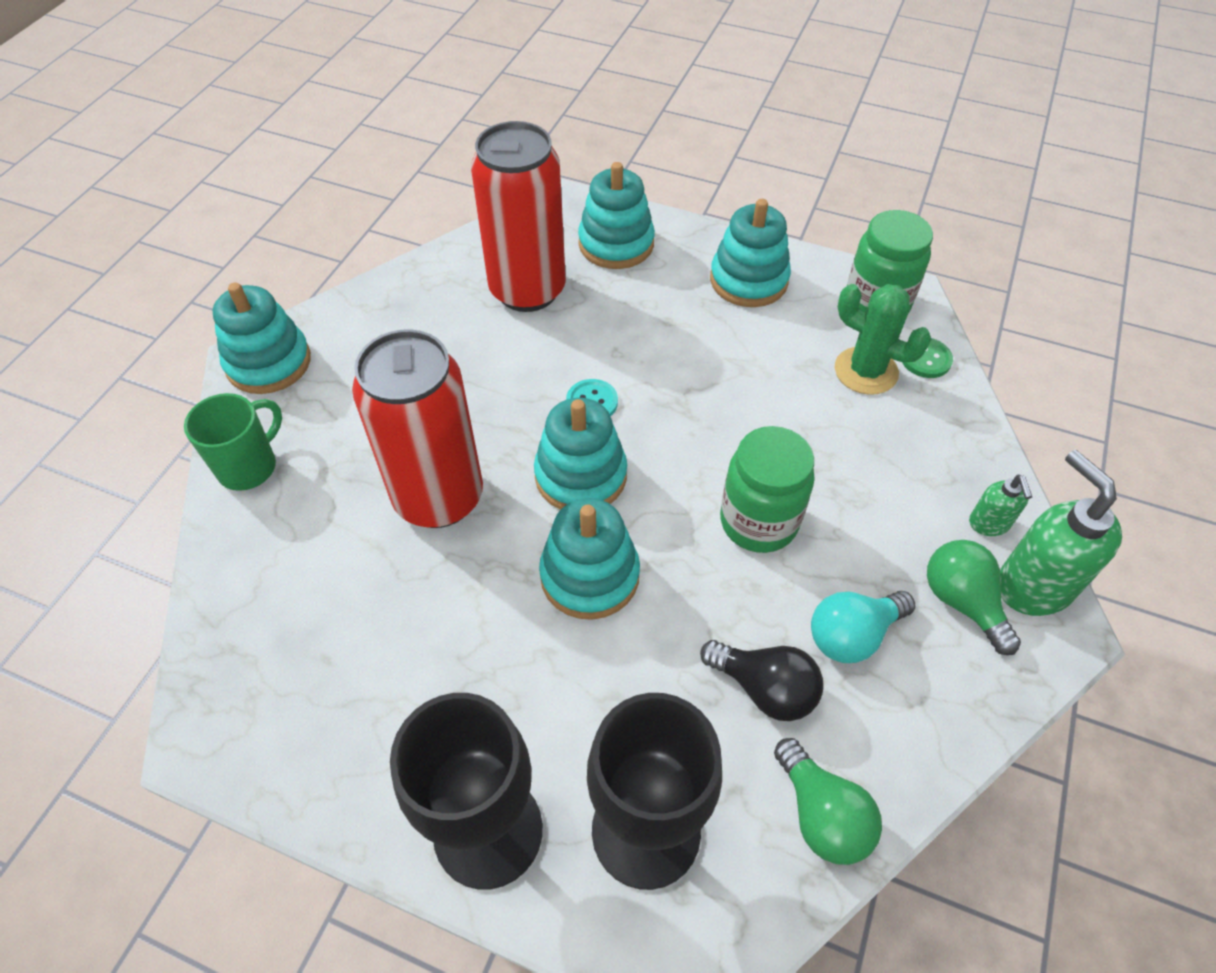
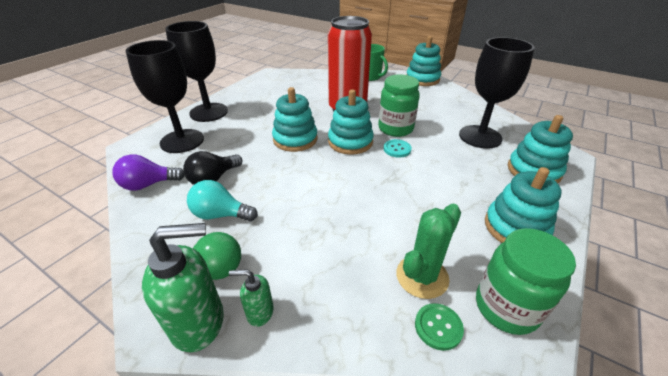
camera: 100 degrees right, 15 degrees down
red can [471,121,566,312] -> black goblet [459,37,535,149]
green jar [720,426,815,553] -> green jar moved to [378,75,420,137]
green light bulb [774,738,882,865] -> purple light bulb [112,155,185,191]
turquoise light bulb [811,591,915,663] -> turquoise light bulb turned 60 degrees counterclockwise [187,180,258,221]

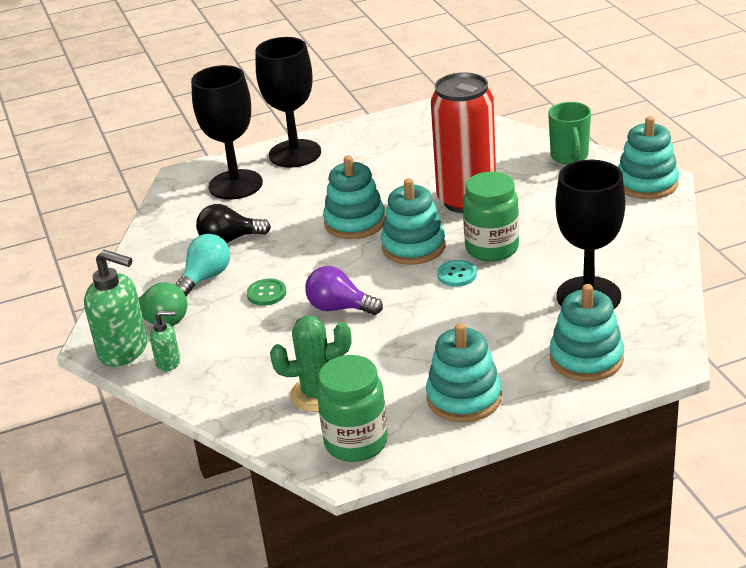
camera: 40 degrees right, 5 degrees down
purple light bulb [112,155,185,191] -> purple light bulb moved to [305,266,383,315]
turquoise light bulb [187,180,258,221] -> turquoise light bulb turned 75 degrees clockwise [176,234,230,297]
green soap dispenser [229,269,274,327] -> green soap dispenser turned 135 degrees clockwise [150,311,180,371]
green button [415,303,464,351] -> green button moved to [247,279,286,306]

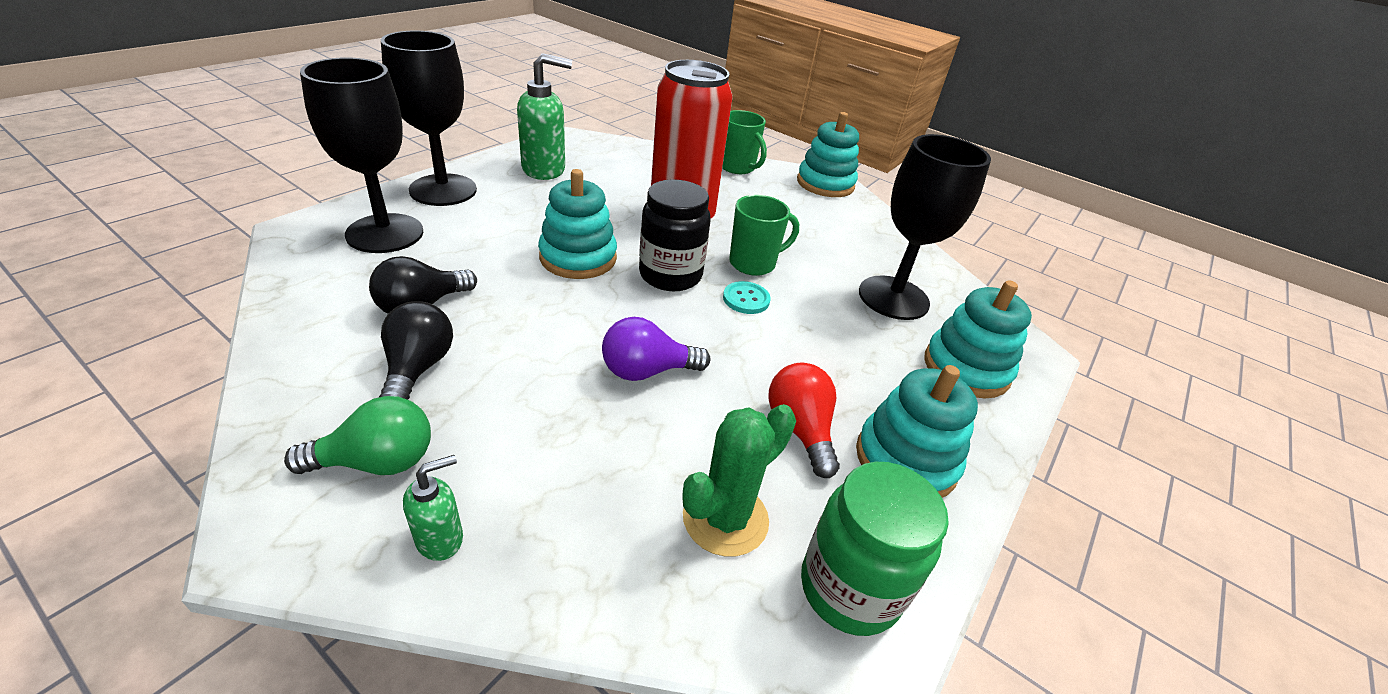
camera: 40 degrees left, 5 degrees up
green soap dispenser [84,250,147,367] -> green soap dispenser moved to [517,53,572,180]
turquoise light bulb [176,234,230,297] -> black light bulb [379,301,453,400]
green button [247,279,286,306] -> none
turquoise stacking toy [381,178,445,265] -> black jar [639,179,711,291]
green jar [463,172,519,261] -> green mug [729,195,799,276]
none -> red light bulb [768,363,840,478]

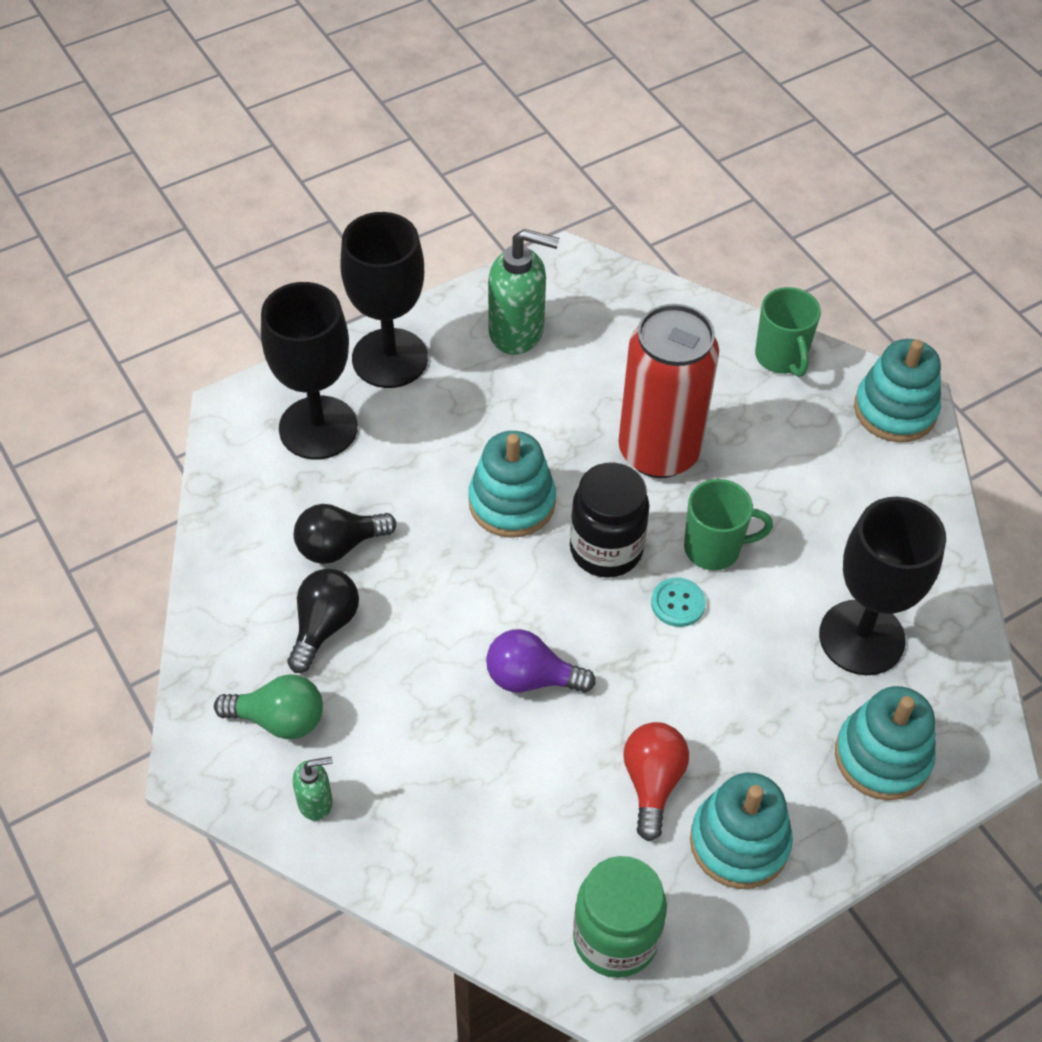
camera: 25 degrees right, 15 degrees up
green cactus [682,404,796,557] -> none

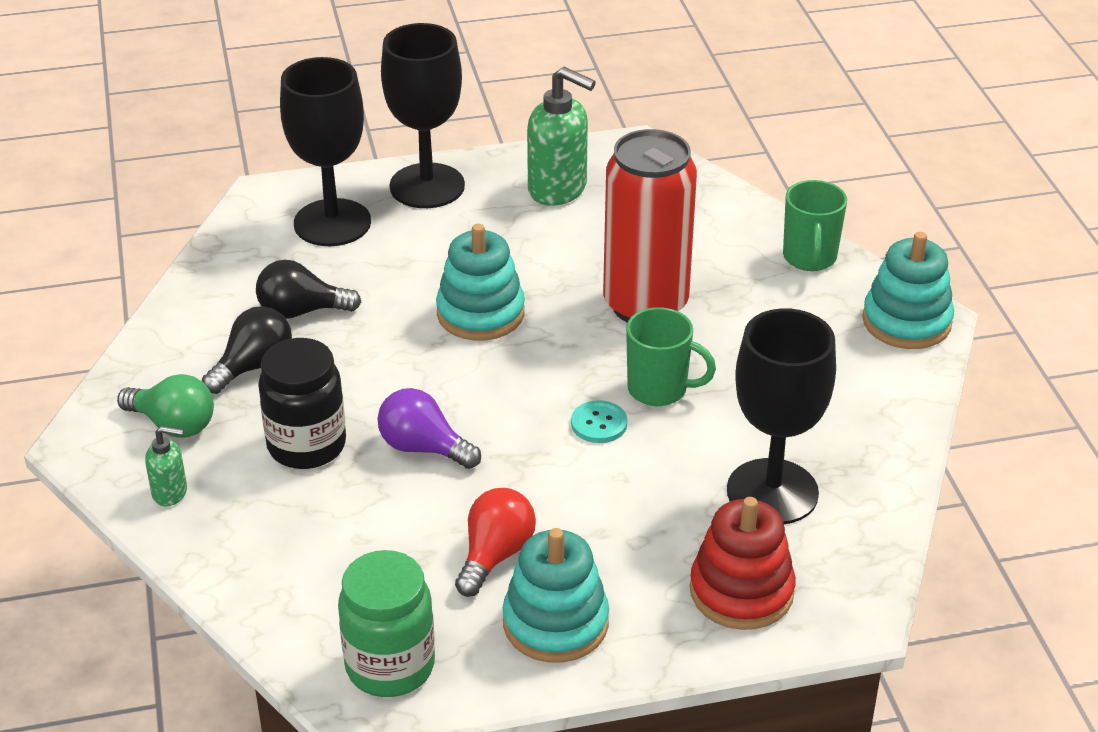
camera: 20 degrees right, 15 degrees down
black jar [570,462,649,578] -> black jar moved to [258,338,346,469]
turquoise stacking toy [835,686,936,800] -> red stacking toy [690,497,796,630]

